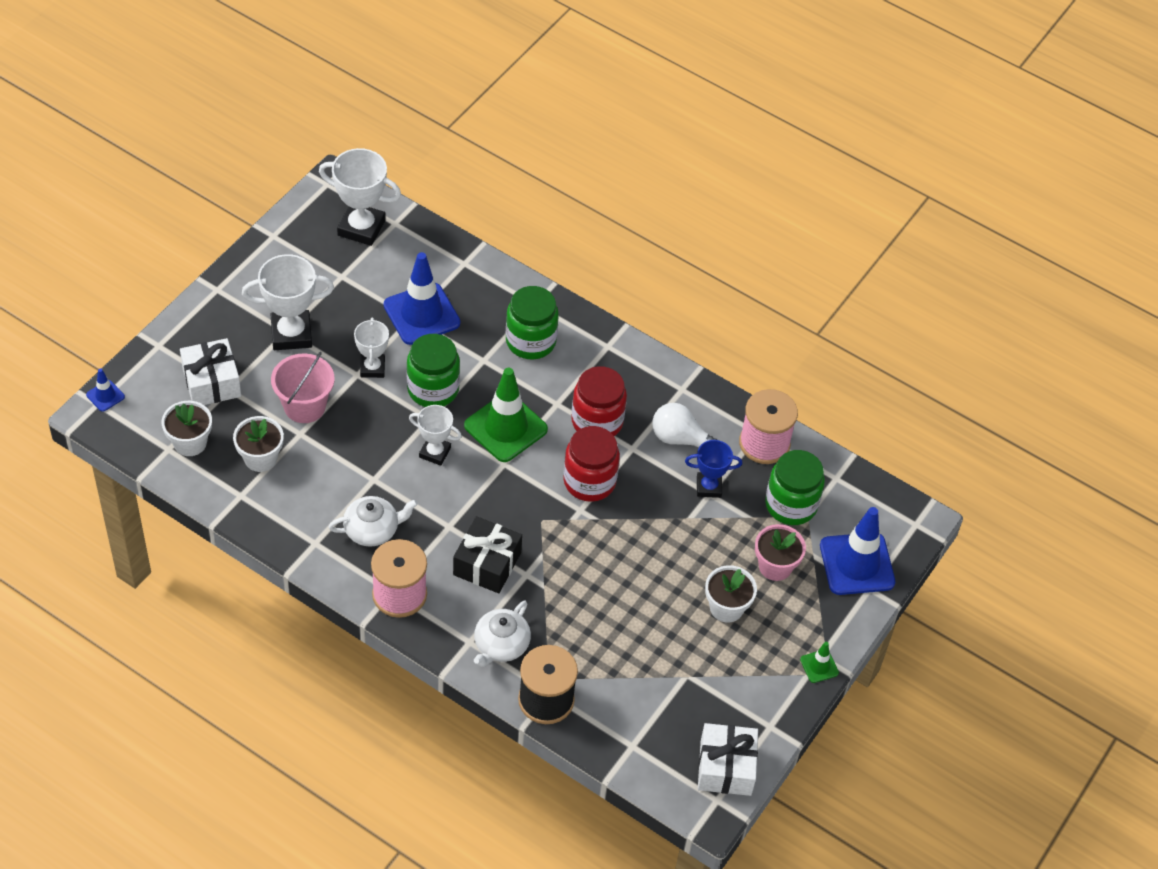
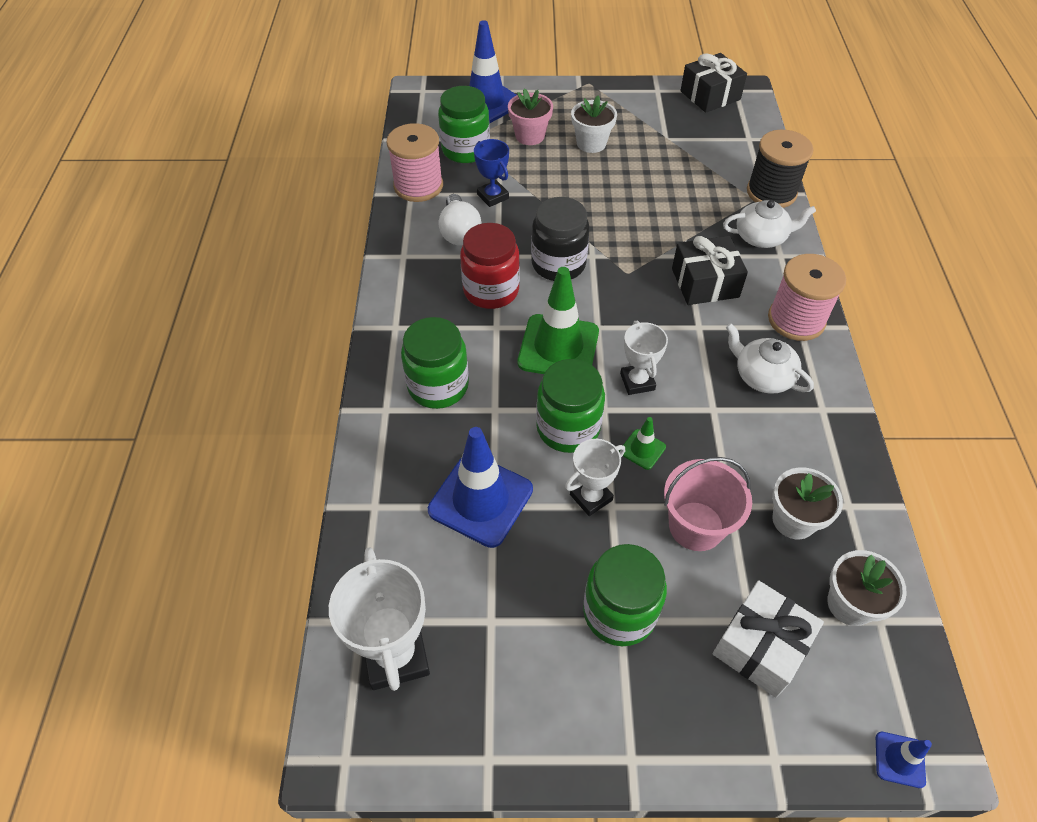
camera: 120 degrees left, 0 degrees up
white trophy [242,254,334,350] -> green jar [583,544,667,646]
red jar [563,426,620,502] -> black jar [531,197,590,281]
white gift [698,723,758,796] -> black gift [680,53,747,113]
green traffic cone [800,642,839,683] -> green traffic cone moved to [620,417,666,470]

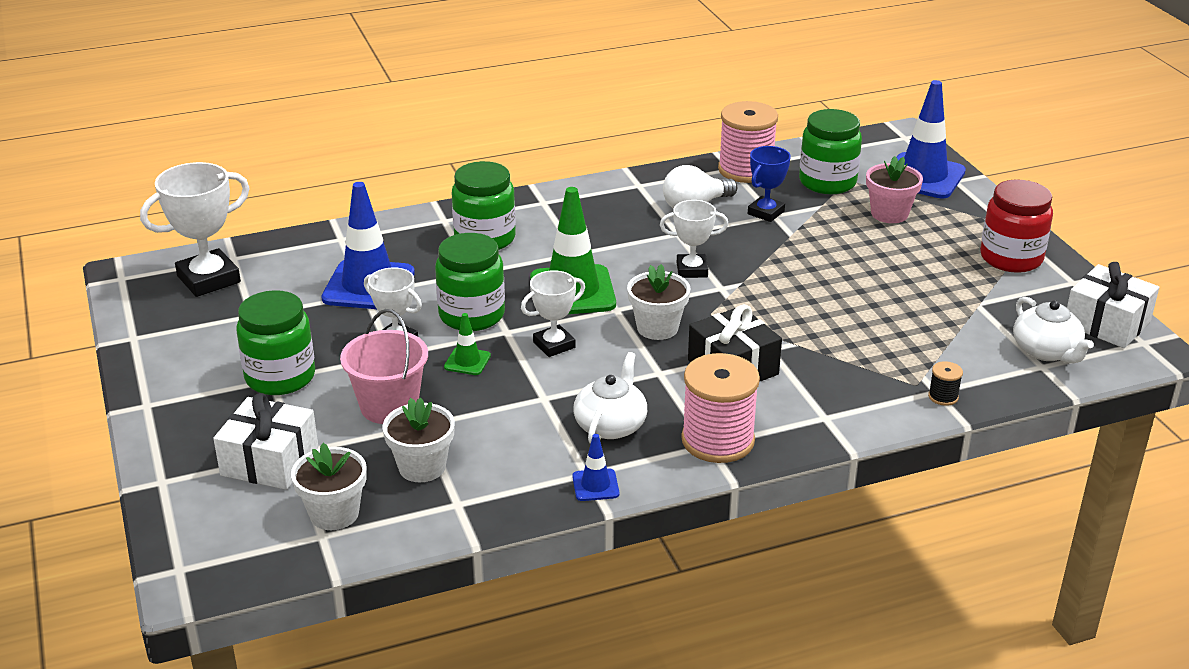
camera: 70 degrees right, 20 degrees down
red jar [460,223,520,309] -> red jar moved to [980,179,1053,273]
black jar [531,197,590,281] -> white trophy [660,200,729,278]
white flower pot [571,95,617,153] -> white flower pot moved to [627,264,691,340]
black gift [680,53,747,113] -> white gift [1067,262,1159,348]
white teapot [723,200,816,248] -> white teapot moved to [1013,297,1094,363]
black spool [747,130,814,208] -> black spool [928,361,963,406], size x0.42
blue traffic cone [876,732,932,788] -> blue traffic cone moved to [572,434,619,501]

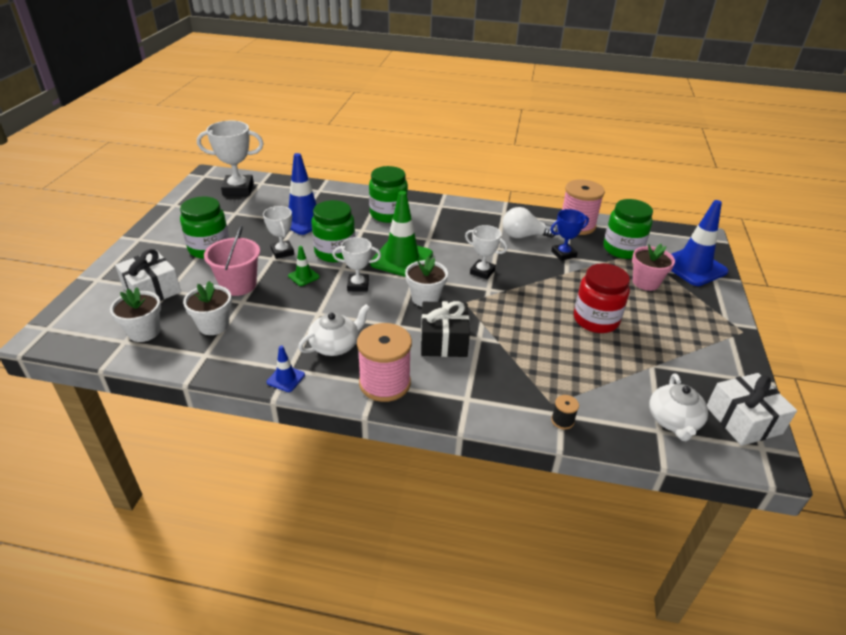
camera: 30 degrees right, 5 degrees up
red jar [980,179,1053,273] -> red jar moved to [574,263,630,333]

